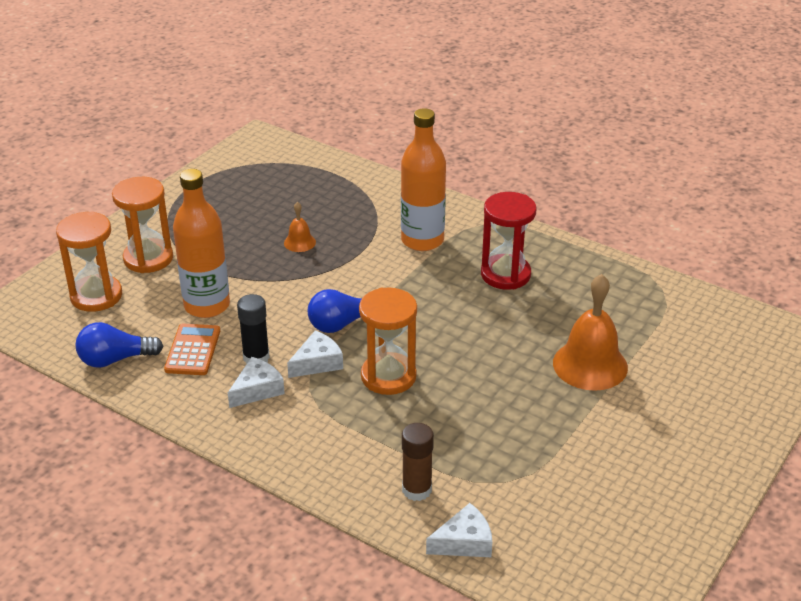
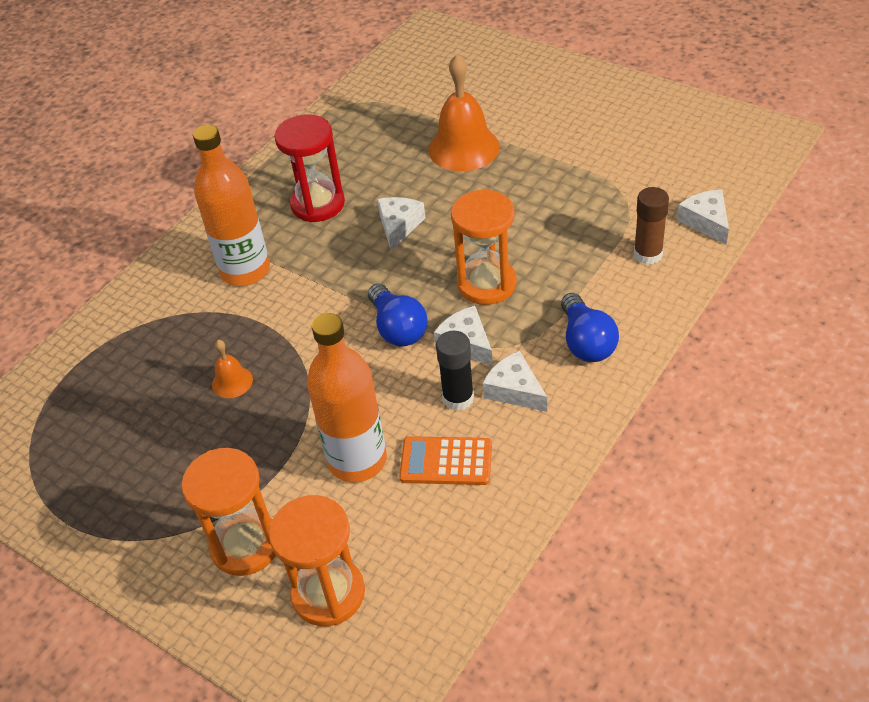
camera: 85 degrees left, 10 degrees up
blue light bulb [76,322,163,368] -> blue light bulb moved to [561,293,619,362]
none -> white cheese [377,197,425,251]

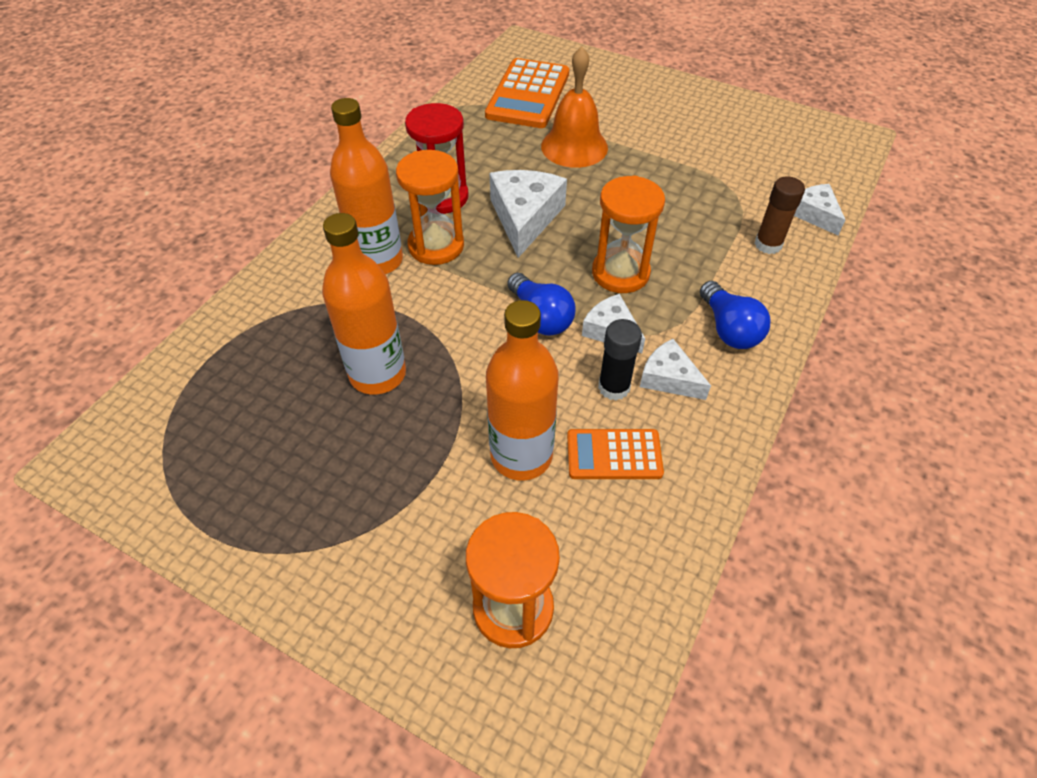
camera: 10 degrees left, 5 degrees up
orange hourglass [181,448,276,576] -> orange hourglass moved to [396,150,464,265]
orange bell [212,340,253,398] -> orange bottle [322,213,406,395]
white cheese [377,197,425,251] -> white cheese [489,170,567,258], size x1.67
none -> orange calculator [485,58,569,128]

